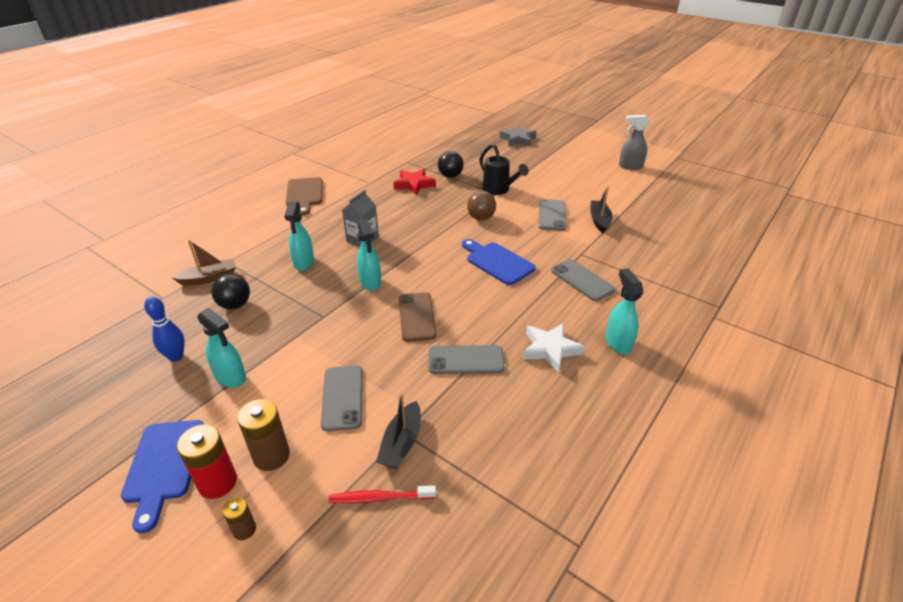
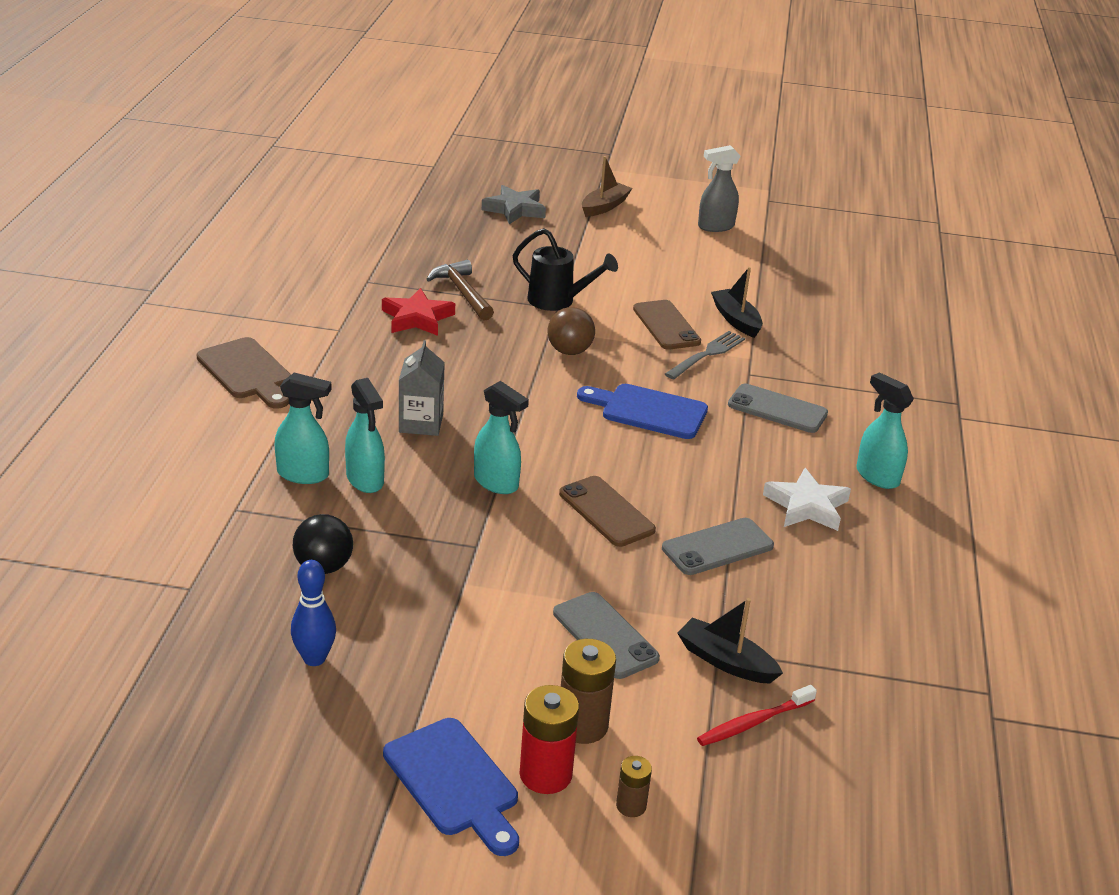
camera: 30 degrees left, 5 degrees down
brown boat [172,240,236,286] -> brown boat moved to [582,156,633,217]
turquoise spray bottle [197,307,246,388] -> turquoise spray bottle moved to [275,372,331,484]
black boat [376,393,421,469] -> black boat turned 135 degrees clockwise [677,598,783,684]
black ball [438,151,464,178] -> brown hammer [427,260,494,320]
grey phone [538,199,566,231] -> brown phone [633,300,701,350]
none -> grey fork [665,331,745,379]

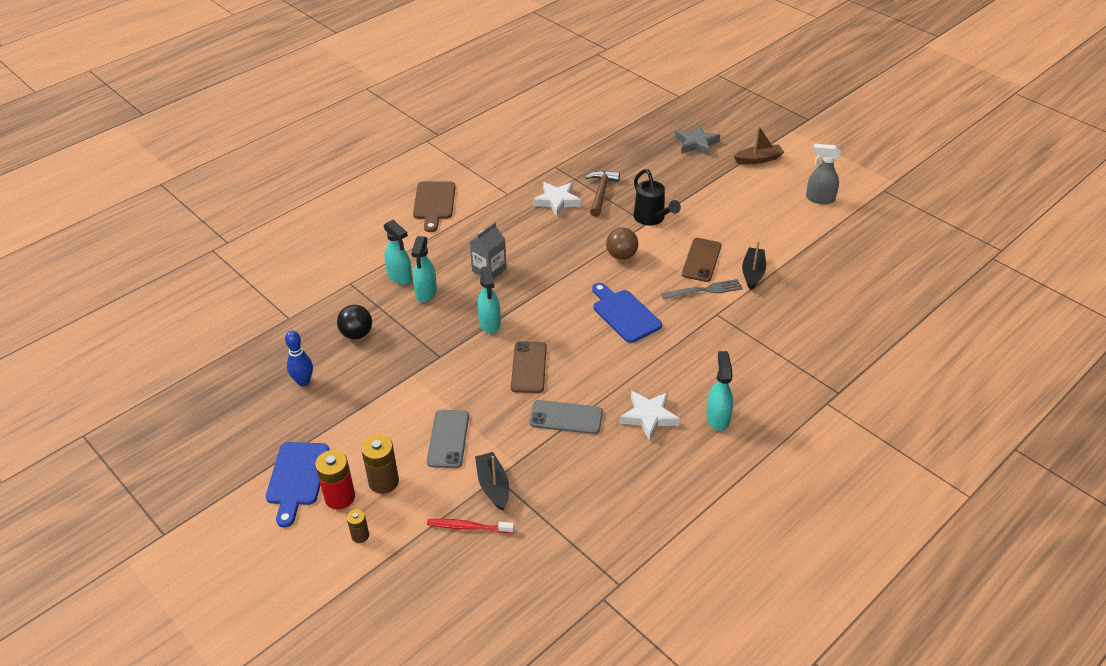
camera: 40 degrees right, 10 degrees up
red star [382,288,455,336] -> white star [533,182,581,217]
grey phone [728,384,828,433] -> none

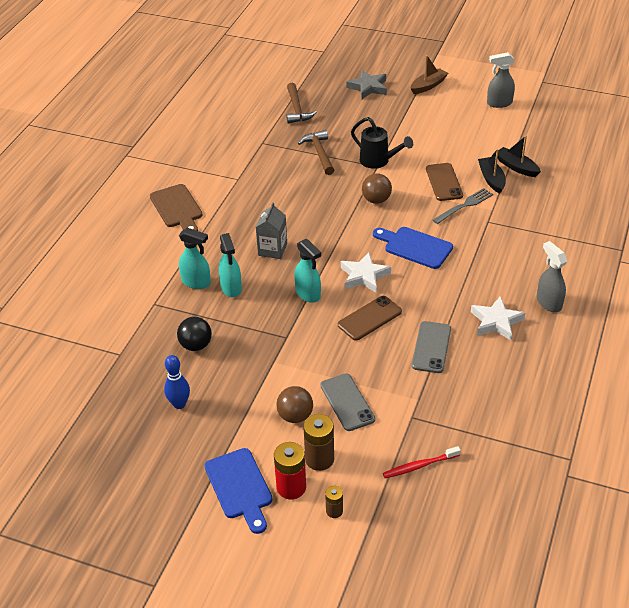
camera: 25 degrees left, 0 degrees up
black boat [475,452,509,511] -> black boat moved to [498,135,541,177]
brown phone [511,341,547,393] -> brown phone turned 75 degrees clockwise [338,296,402,341]
grey phone [529,400,603,434] -> grey phone turned 60 degrees counterclockwise [412,321,451,373]
white star [533,182,581,217] -> white star moved to [341,252,391,293]
turquoise spray bottle [706,351,733,431] -> grey spray bottle [537,241,567,312]
none -> brown ball [276,386,313,423]
none -> brown hammer [286,83,317,123]

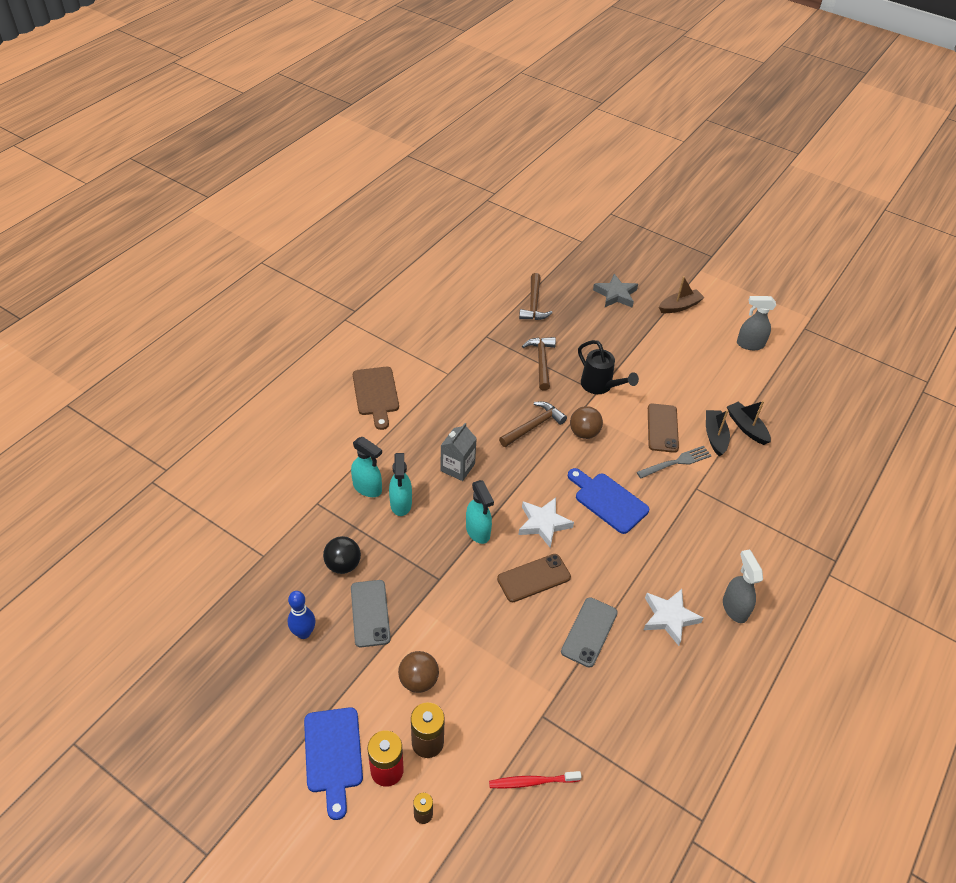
camera: 10 degrees right, 5 degrees up
grey phone [320,373,375,431] -> grey phone moved to [351,580,391,647]
none -> brown hammer [499,401,567,447]

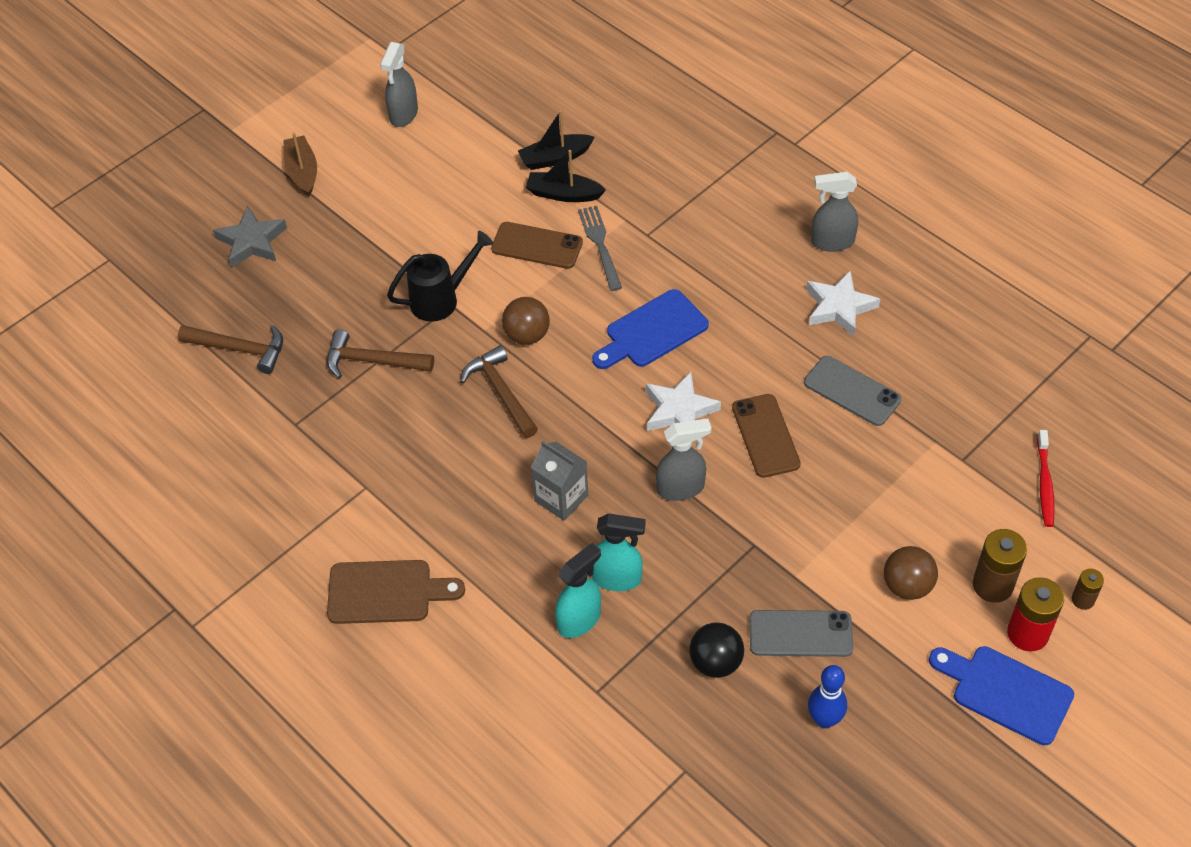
camera: 75 degrees left, 5 degrees up
blue cutting board [304,707,363,820] -> blue cutting board turned 150 degrees counterclockwise [929,646,1074,745]
turquoise spray bottle [466,480,494,544] -> grey spray bottle [656,418,712,501]

